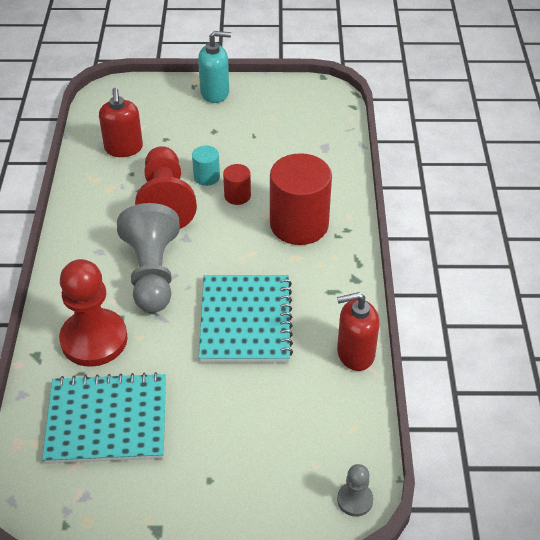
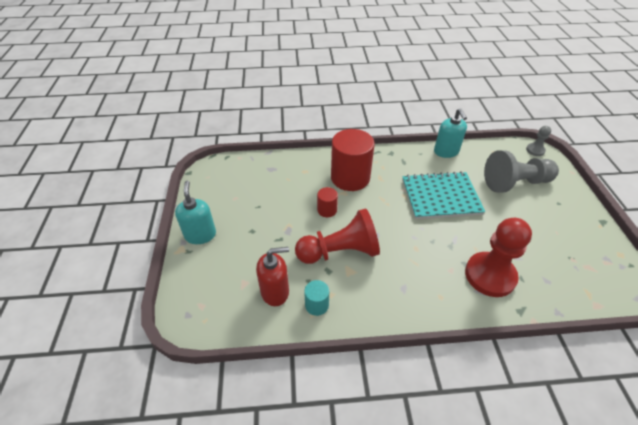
camera: 95 degrees left, 0 degrees up
turquoise notebook [42,372,166,464] -> none
grey pawn [117,203,180,313] -> grey pawn moved to [484,150,559,193]
turquoise cylinder [192,145,220,186] -> turquoise cylinder moved to [304,280,329,316]
red soap dispenser [337,292,379,371] -> turquoise soap dispenser [434,108,467,158]

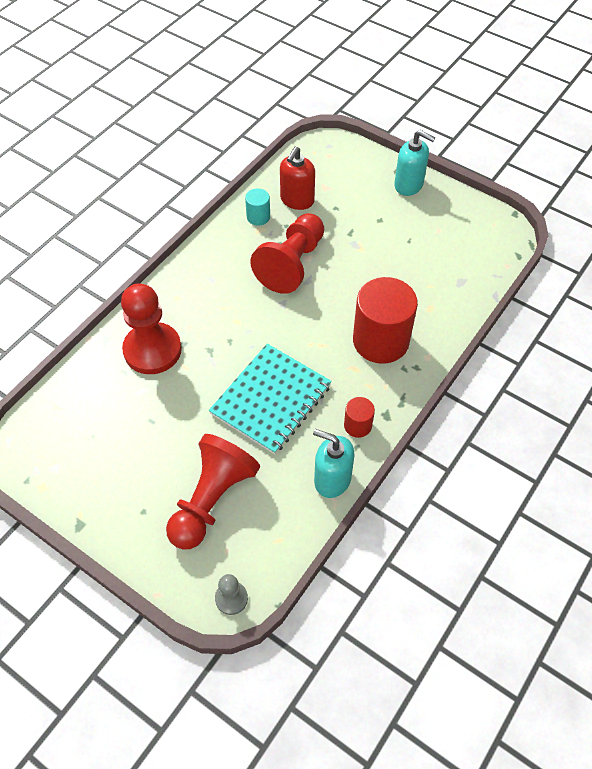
camera: 130 degrees right, 10 degrees up
red cylinder [317,187,338,217] -> red cylinder moved to [344,397,375,438]
grey pawn [484,150,559,193] -> red pawn [166,434,260,550]

